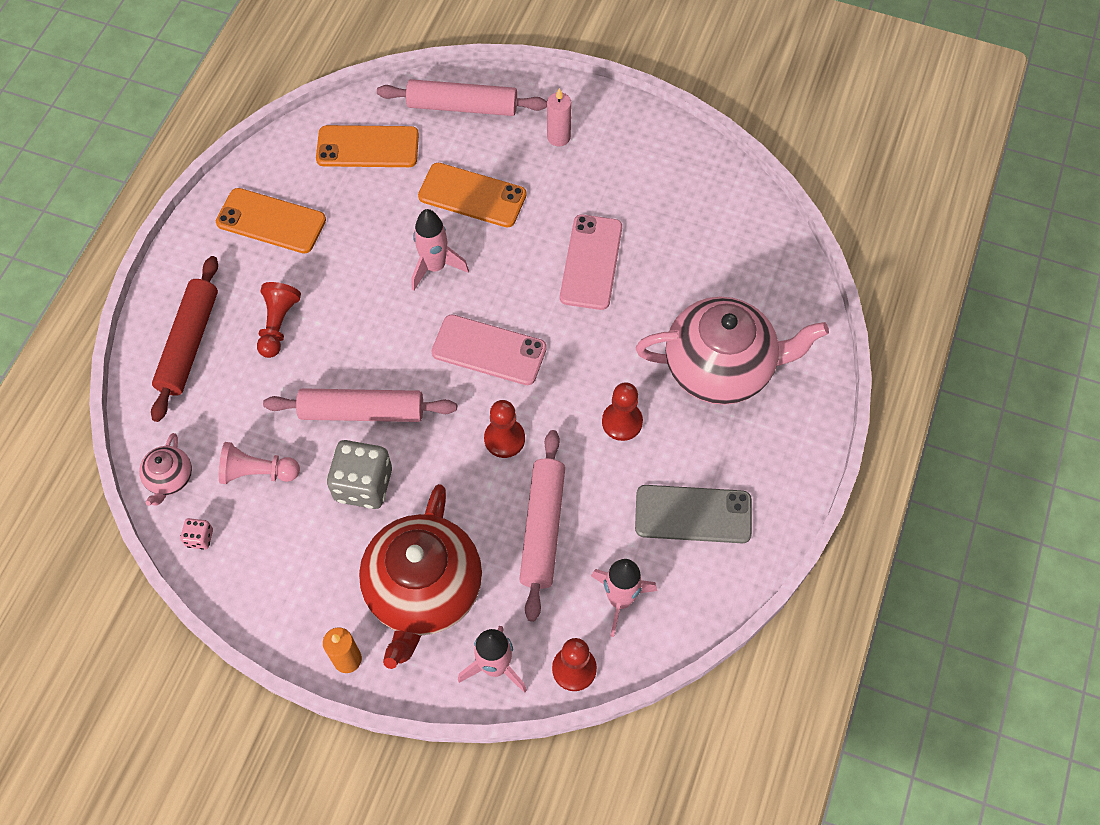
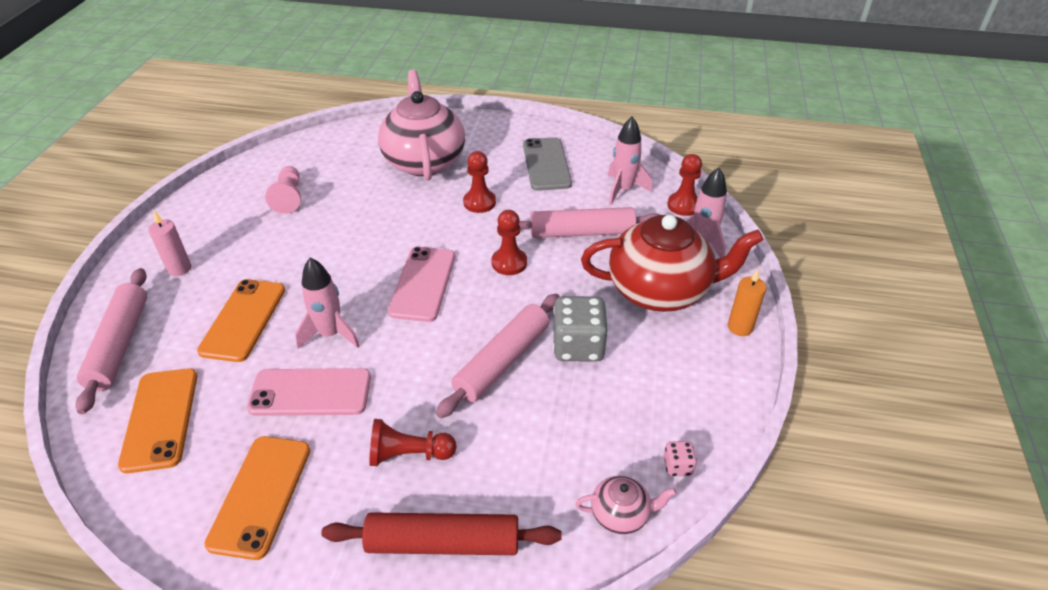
camera: 100 degrees left, 20 degrees down
pink pawn [219,442,300,484] -> pink pawn moved to [265,166,301,214]
pink rolling pin [263,388,457,422] -> pink rolling pin turned 45 degrees clockwise [436,294,560,418]
pink phone [560,215,622,310] -> pink phone moved to [247,368,371,416]

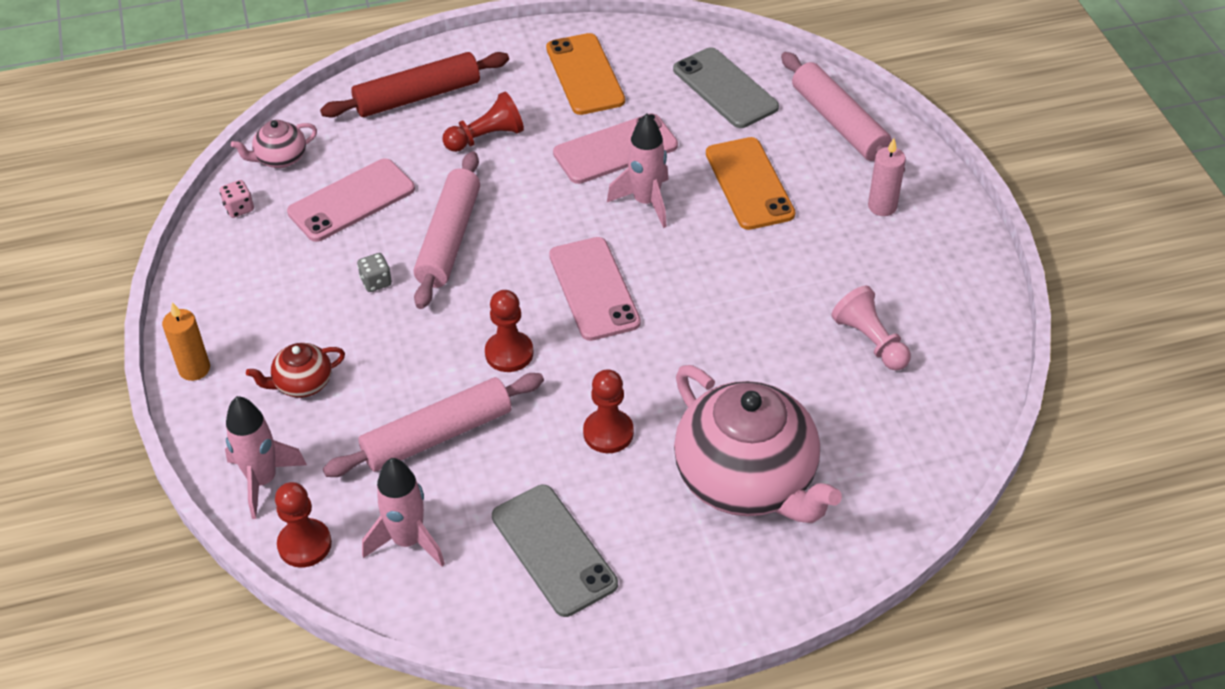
camera: 155 degrees right, 5 degrees up
orange phone [118,368,197,473] -> grey phone [673,47,779,128]
grey dice [553,296,608,362] -> grey dice [357,253,392,292], size x0.47
red teapot [581,215,764,312] -> red teapot [246,343,345,398], size x0.44
none -> pink phone [287,158,415,242]

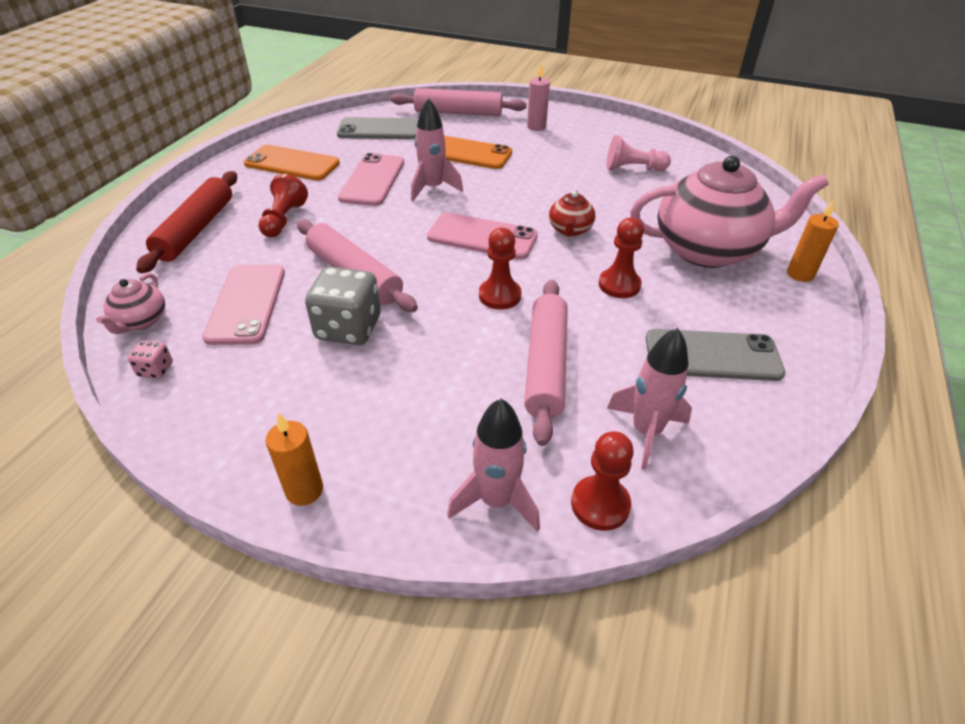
camera: 55 degrees left, 5 degrees down
red teapot [246,343,345,398] -> red teapot moved to [549,190,595,237]
grey dice [357,253,392,292] -> grey dice [305,267,381,345], size x2.14
none -> orange candle [787,200,839,282]

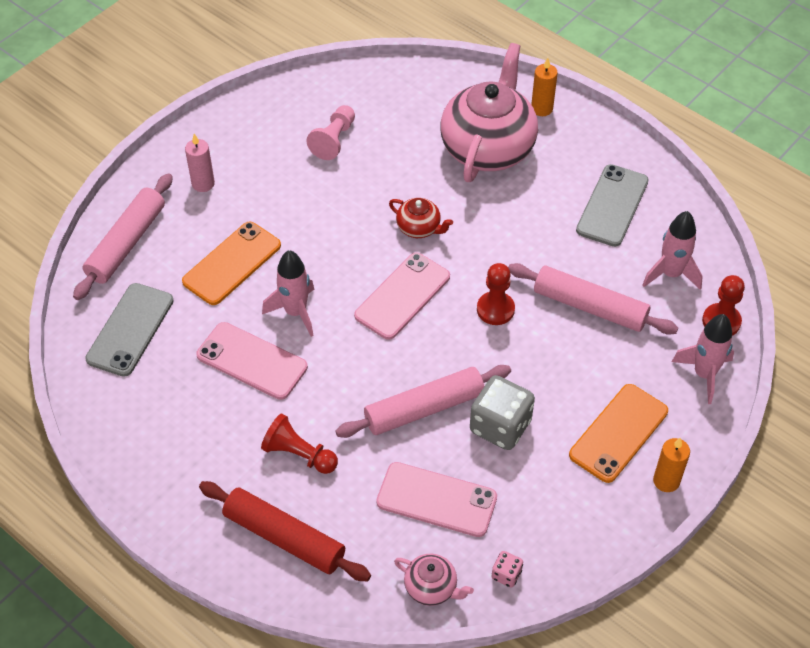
camera: 70 degrees left, 10 degrees up
orange phone [244,145,340,181] -> orange phone moved to [569,384,668,483]
red pawn [599,218,644,298] -> none

